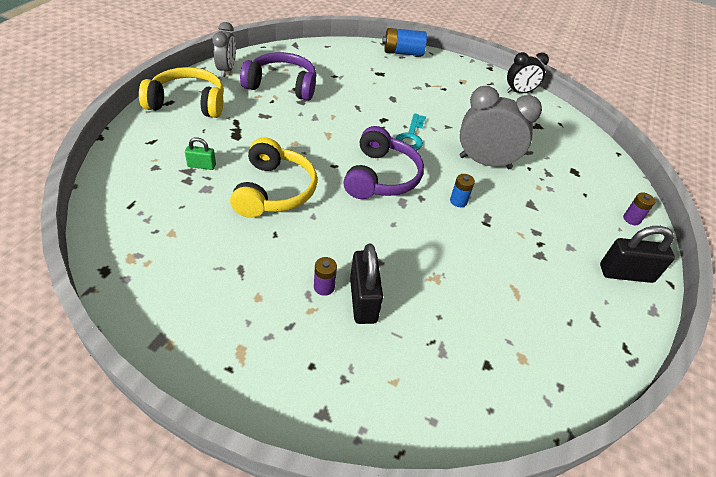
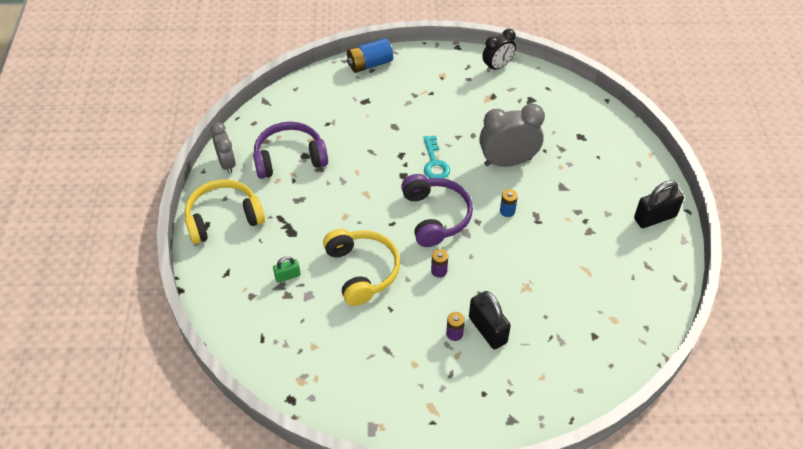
camera: 20 degrees left, 5 degrees up
purple battery [623,192,655,225] -> purple battery moved to [431,249,448,278]

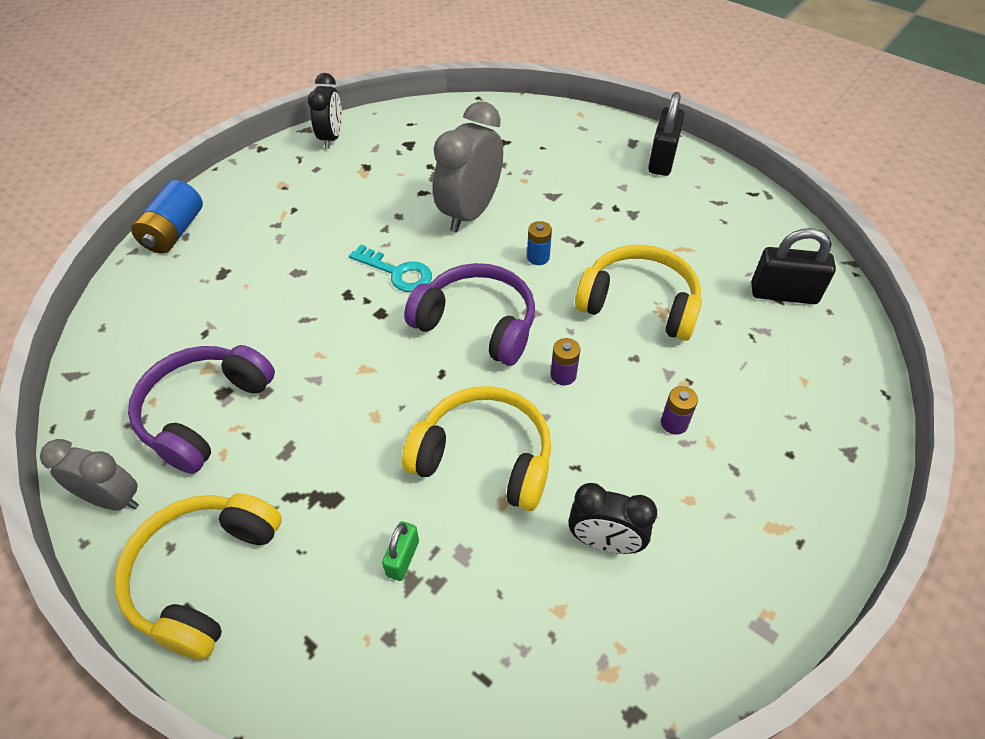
camera: 50 degrees left, 0 degrees up
black padlock [469,291,511,349] -> black padlock moved to [751,228,836,304]
none -> black clock [569,483,657,554]
none -> yellow headphones [575,245,702,341]

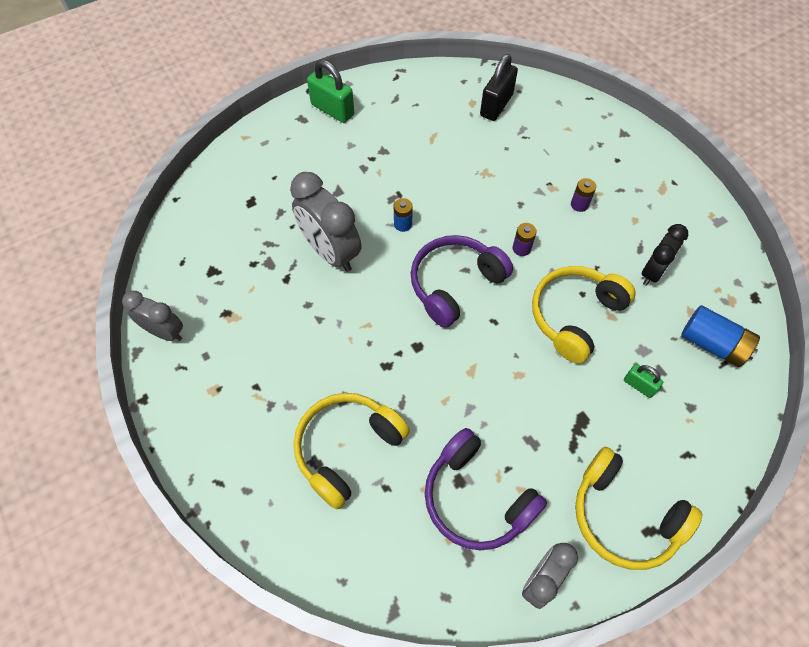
camera: 70 degrees left, 10 degrees up
blue battery [131,180,203,254] -> blue battery moved to [681,305,760,367]
black clock [308,73,342,149] -> grey clock [122,291,183,341]
turquoise key [349,244,432,292] -> none
yellow headphones [575,245,702,341] -> yellow headphones moved to [294,393,410,510]
black padlock [648,92,685,176] -> green padlock [307,60,354,123]

